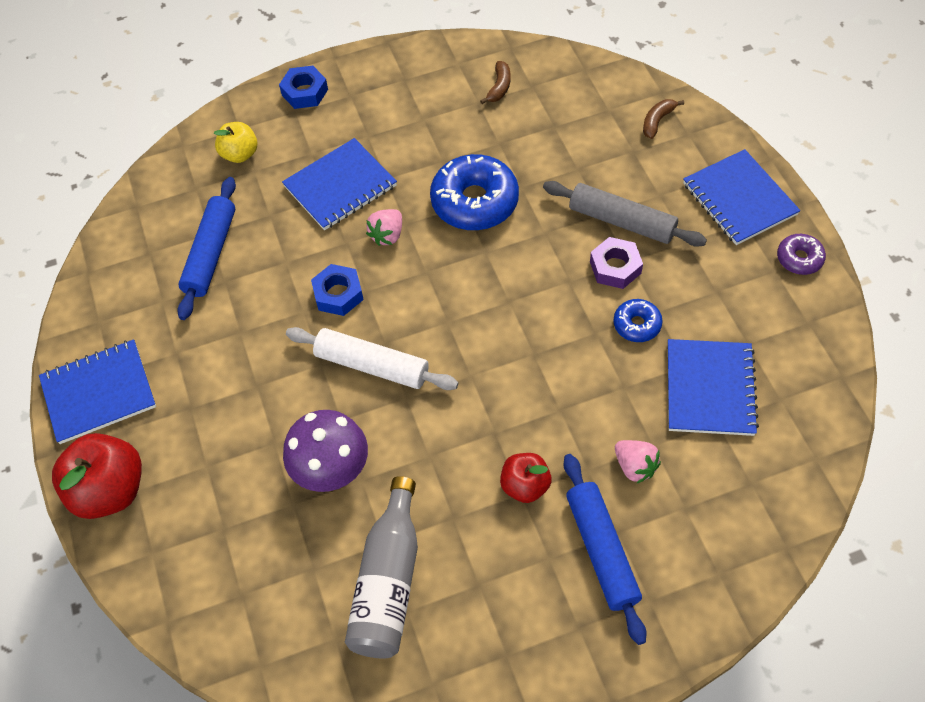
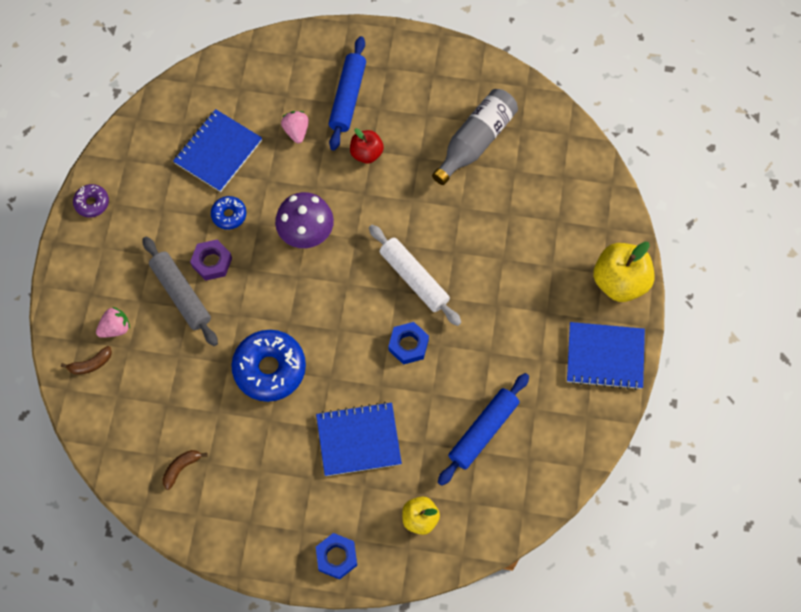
camera: 155 degrees left, 10 degrees up
red apple [52,433,142,519] -> yellow apple [593,242,655,302]
purple mushroom [283,410,368,492] -> purple mushroom moved to [275,192,334,248]
pink strawberry [366,209,402,246] -> pink strawberry moved to [96,307,130,338]
blue notebook [683,149,800,245] -> none

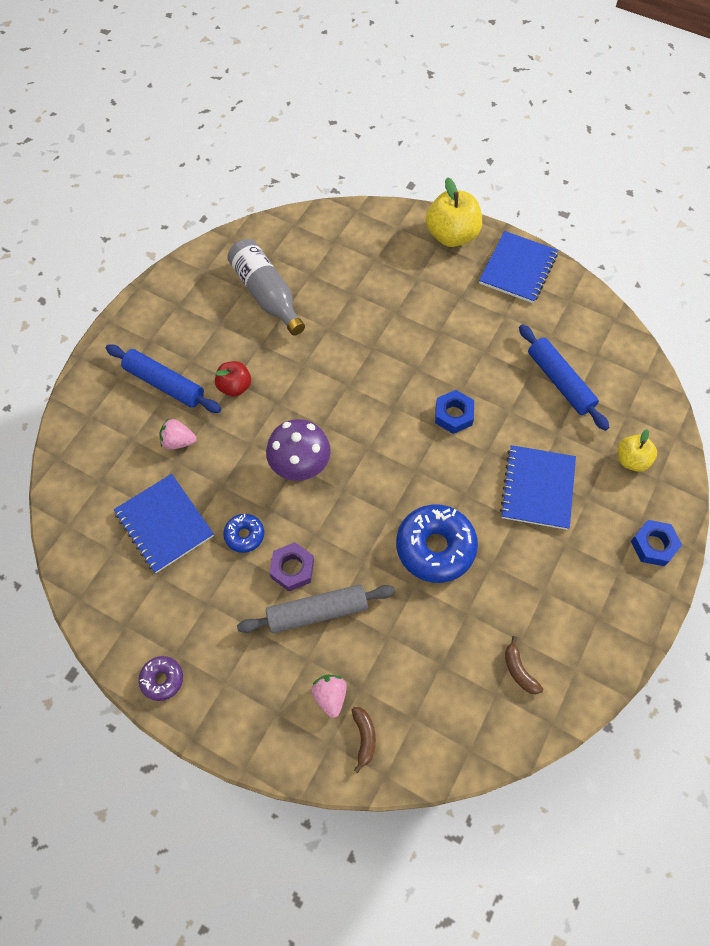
camera: 70 degrees left, 5 degrees down
white rolling pin [369,225,461,326] -> none

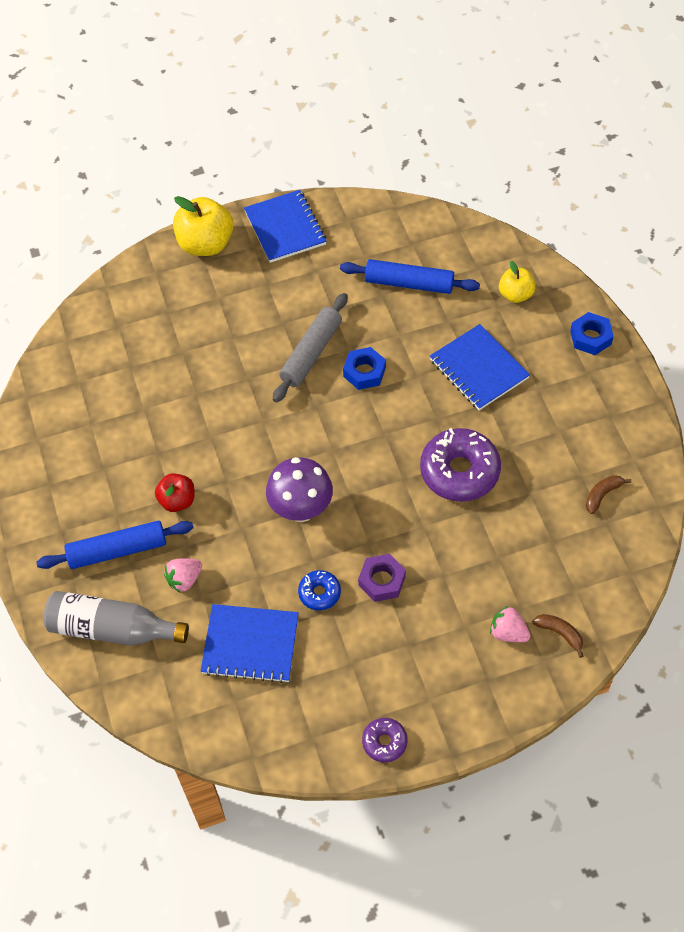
camera: 45 degrees left, 5 degrees down
grey bottle [227,239,305,336] -> grey bottle moved to [43,591,189,646]
grey rolling pin [237,584,395,633] -> grey rolling pin moved to [273,293,348,403]
blue donut [396,505,478,583] -> purple donut [420,428,501,502]
brown banana [505,636,543,694] -> brown banana turned 120 degrees clockwise [586,475,631,514]

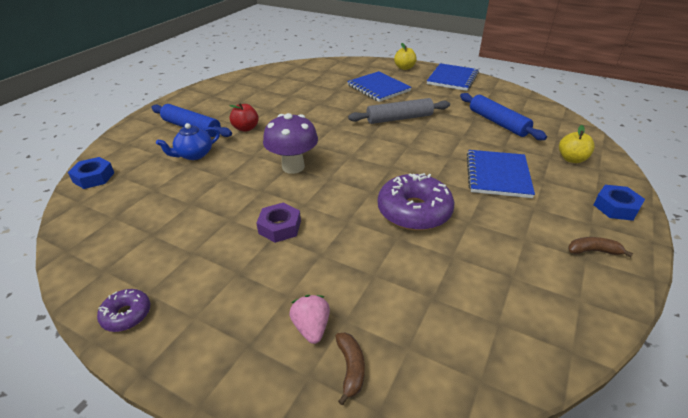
camera: 45 degrees right, 20 degrees down
grey bottle [43,591,189,646] -> none
pink strawberry [164,558,202,593] -> blue teapot [156,123,220,160]
yellow apple [173,196,233,256] -> yellow apple [394,43,417,70], size x0.59
blue notebook [200,604,299,683] -> blue notebook moved to [347,71,412,102]
blue donut [298,570,341,610] -> none
blue nut [343,347,386,390] -> blue nut moved to [68,157,114,189]
brown banana [586,475,631,514] -> brown banana moved to [568,237,633,257]

